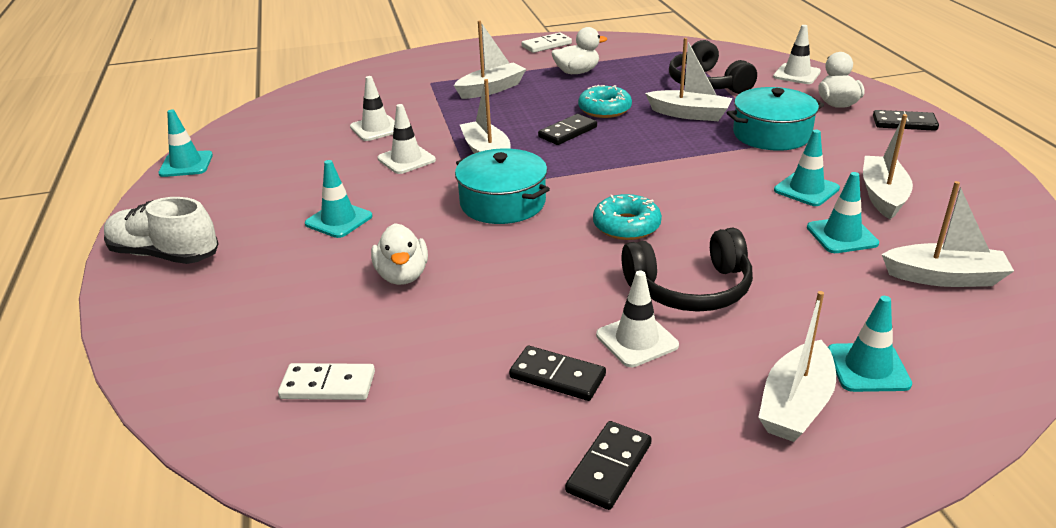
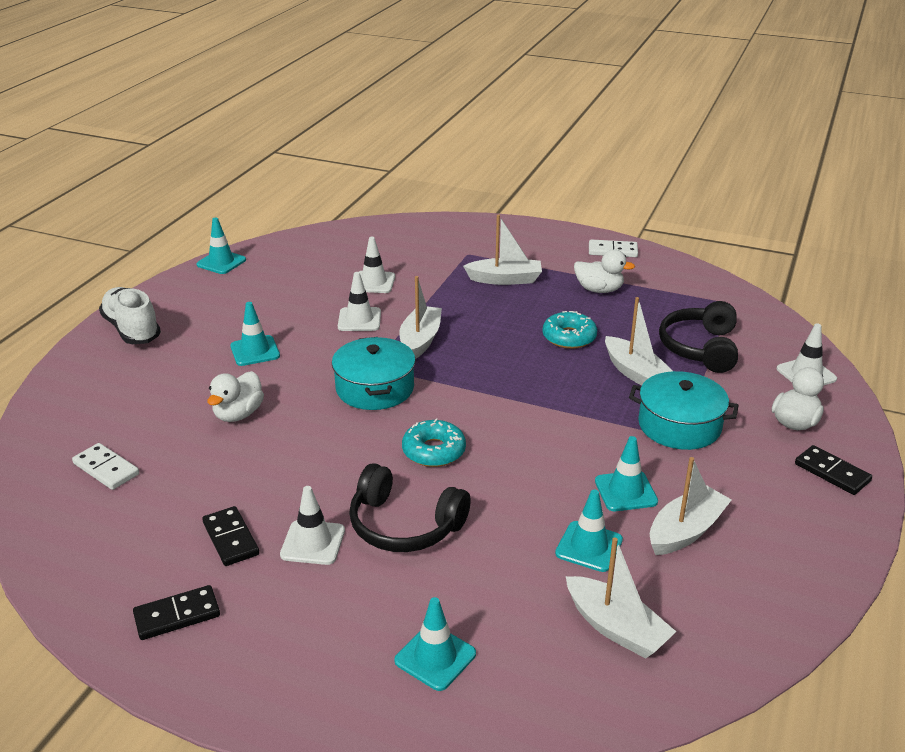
camera: 35 degrees right, 0 degrees up
black domino [538,114,597,145] -> none
white boat [758,291,836,442] -> none

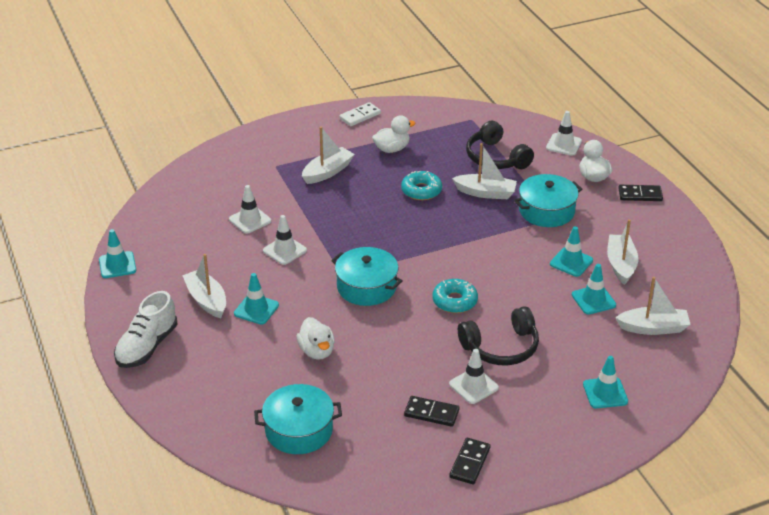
camera: 45 degrees left, 5 degrees up
white domino [72,443,139,490] -> turquoise pot [254,384,342,454]
white shoe [99,287,161,344] -> white shoe turned 75 degrees counterclockwise [114,291,178,368]
white boat [399,276,442,359] -> white boat moved to [182,254,226,318]

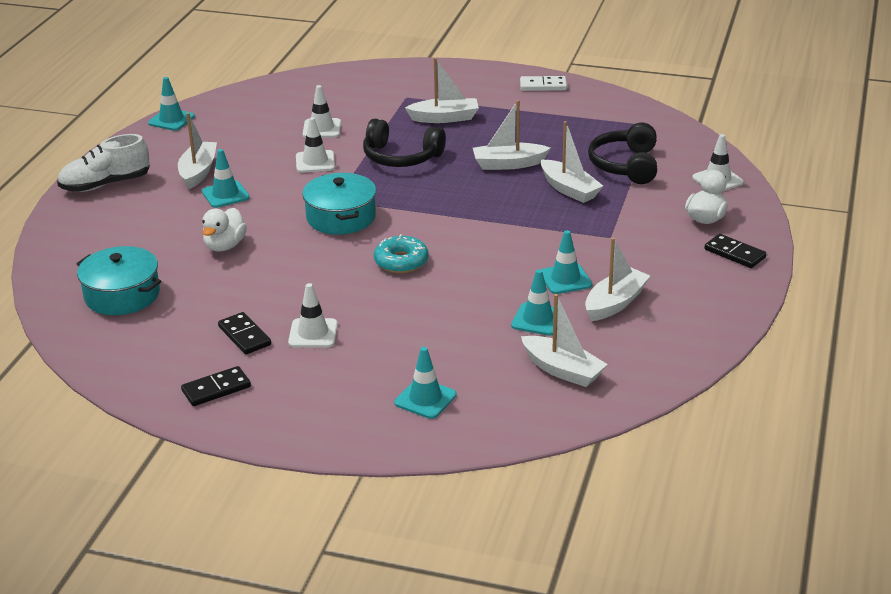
camera: 40 degrees right, 5 degrees down
white duck [372,115,416,153] -> none
turquoise donut [401,171,442,200] -> white boat [473,100,550,170]
black headphones [458,306,539,365] -> black headphones moved to [363,119,446,167]
turquoise pot [514,174,582,227] -> none

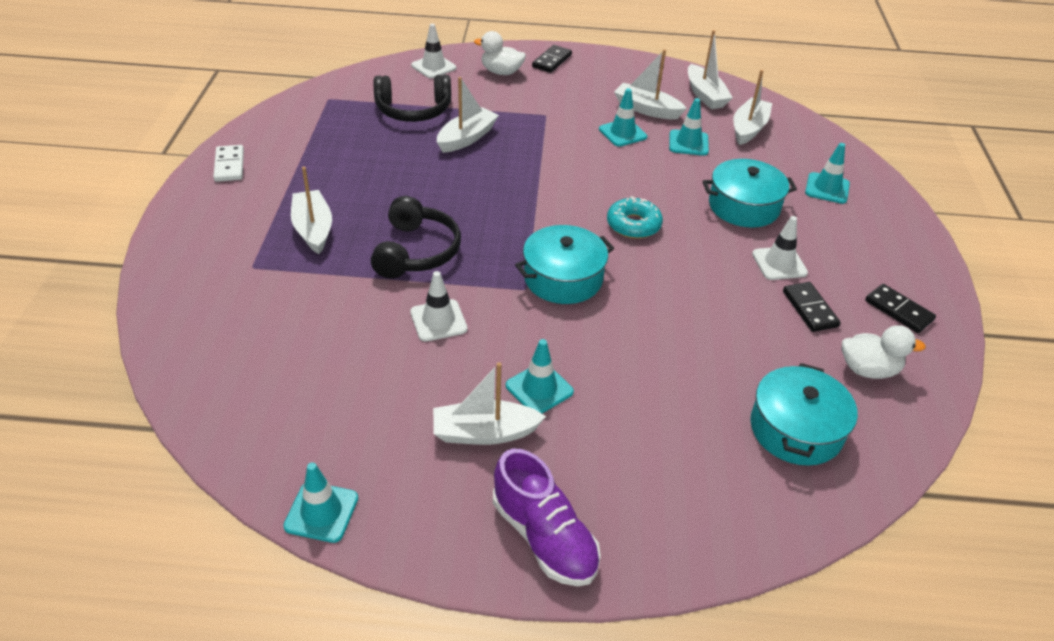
camera: 105 degrees left, 10 degrees up
white shoe [57,134,150,192] -> purple shoe [493,449,601,586]
white duck [202,208,247,252] -> white duck moved to [842,325,926,379]
black domino [218,312,271,354] -> black domino turned 60 degrees counterclockwise [783,282,841,332]
white traffic cone [303,85,341,138] -> none
white boat [473,100,550,170] -> white boat moved to [688,30,733,109]
none -> turquoise pot [702,159,797,227]

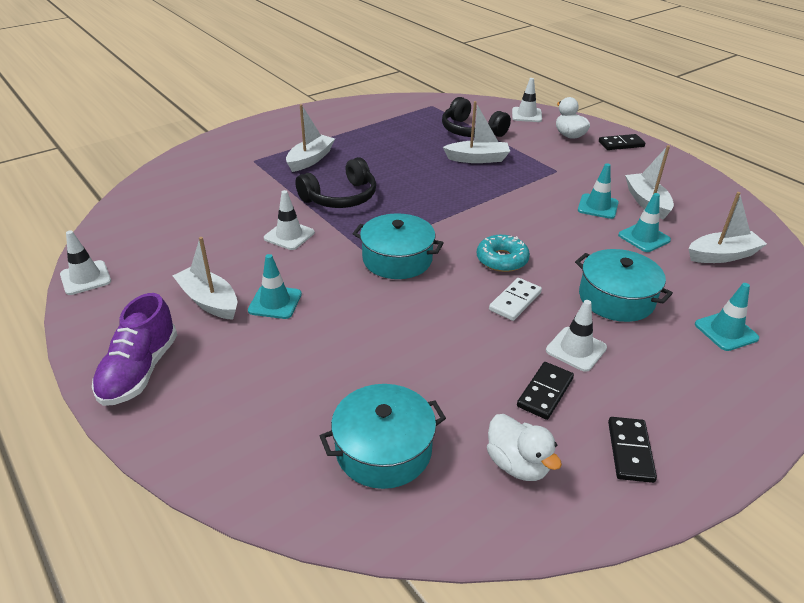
camera: 50 degrees right, 5 degrees down
white domino [213,145,244,182] -> white domino moved to [489,278,542,321]
turquoise traffic cone [283,462,358,543] -> white traffic cone [60,230,111,295]
white boat [688,30,733,109] -> none

